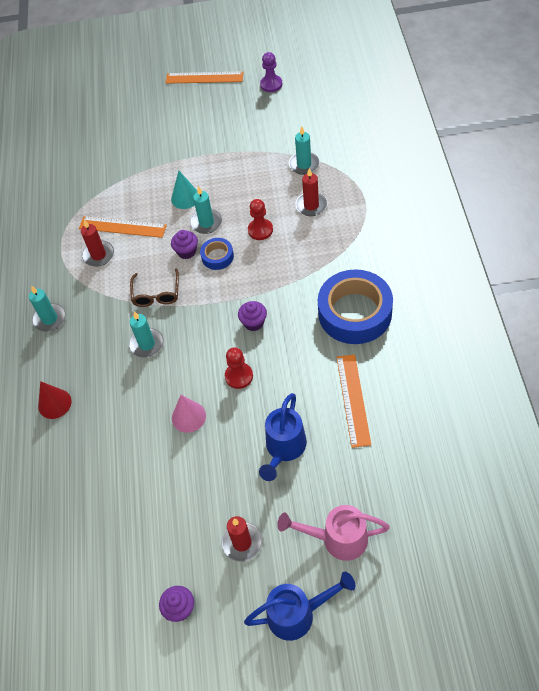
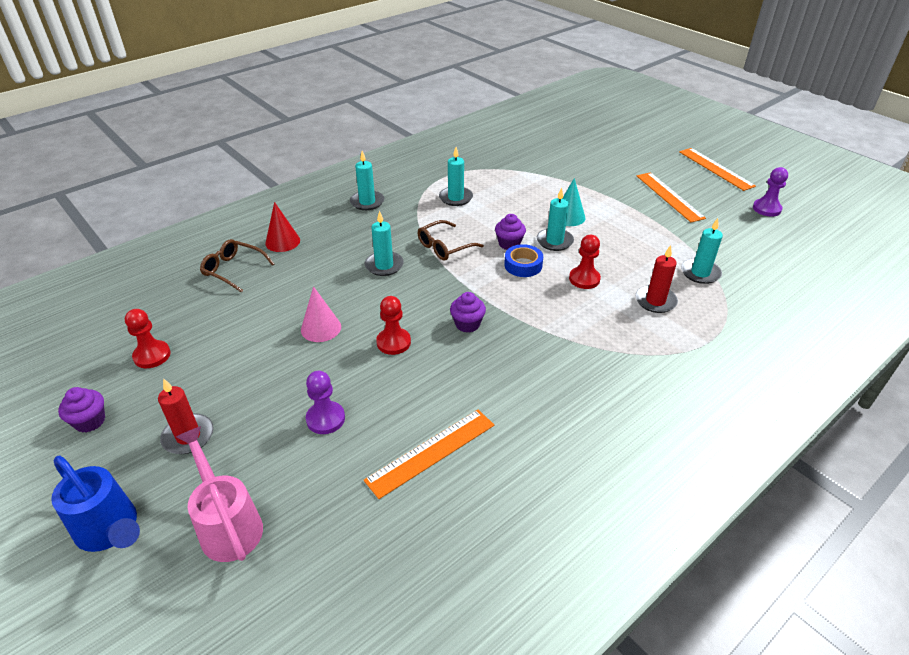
camera: 50 degrees right, 15 degrees down
orange ruler [79,216,167,238] -> orange ruler moved to [637,172,706,222]
red candle [81,220,114,267] -> turquoise candle [439,147,473,206]
blue watering can [259,393,307,481] -> purple pawn [306,371,345,434]
blue tape [318,270,393,344] -> none
none -> red pawn [125,309,171,368]
none -> brown glasses [200,239,274,293]

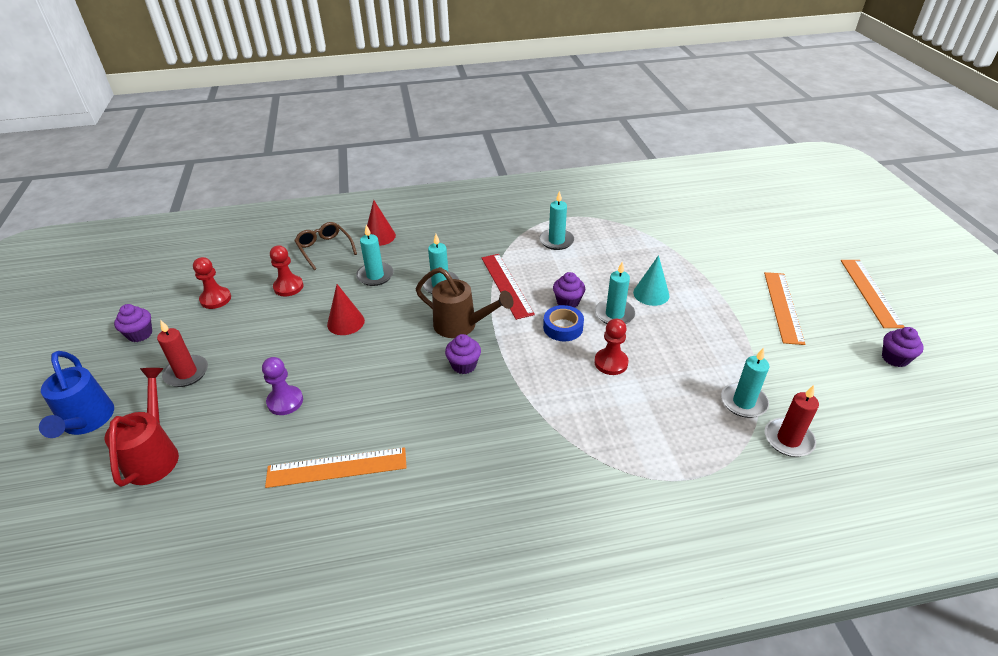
camera: 30 degrees right, 0 degrees up
pink watering can [176,426,263,562] -> red watering can [105,368,179,487]
pink cone [301,286,341,342] -> red cone [327,284,365,335]
turquoise candle [350,151,384,210] -> turquoise candle moved to [356,225,393,286]
red pawn [376,296,411,355] -> red pawn moved to [270,245,303,296]
brown glasses [418,220,484,261] -> red ruler [481,254,535,320]
red candle [635,245,678,313] -> red candle moved to [765,385,819,457]
purple pawn [753,167,788,217] -> purple cupcake [882,327,924,367]
none -> brown watering can [416,267,513,338]

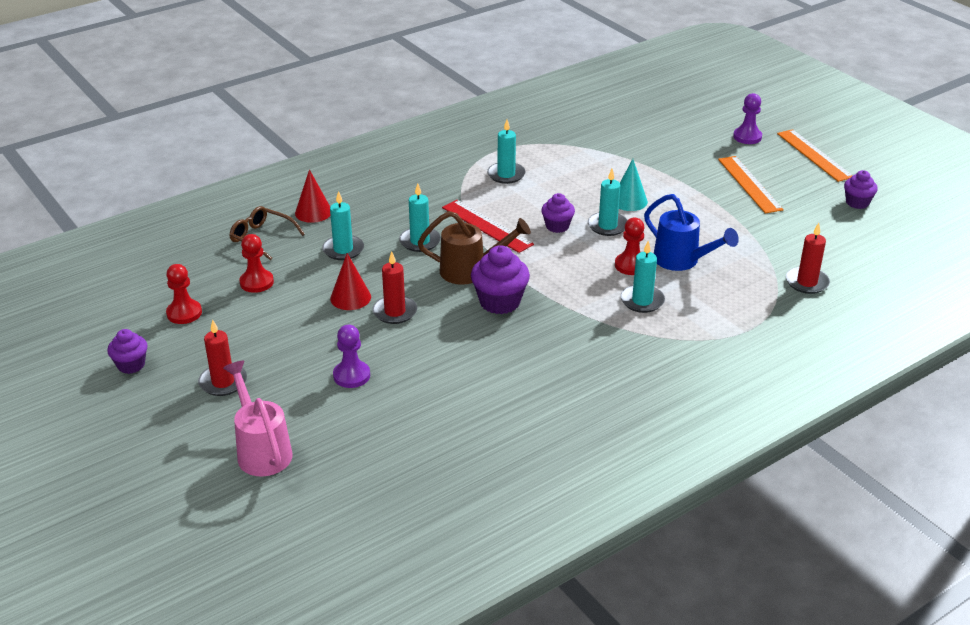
camera: 25 degrees left, 5 degrees down
blue watering can [39,351,114,438] -> blue watering can moved to [644,194,739,271]
red watering can [105,368,179,487] -> pink watering can [223,361,292,476]
orange ruler [265,447,407,488] -> none
purple cupcake [445,334,481,374] -> purple cupcake [471,245,530,314], size x1.61
blue tape [543,305,584,341] -> none
turquoise candle [721,348,769,418] -> turquoise candle moved to [620,241,665,313]
none -> red candle [372,251,417,324]
none -> purple pawn [733,93,762,144]

